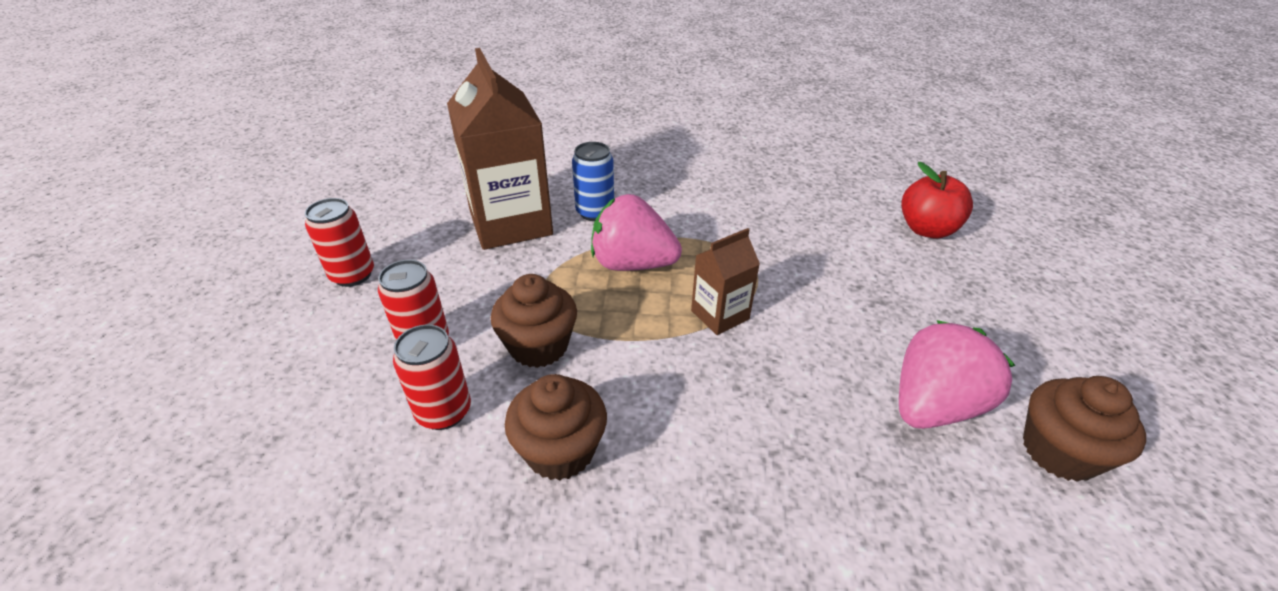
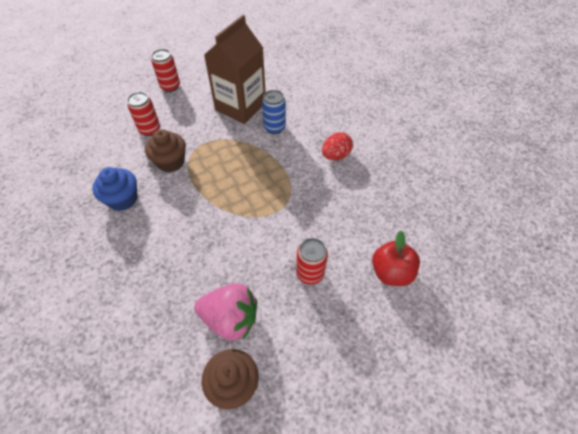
camera: 55 degrees right, 15 degrees up
red can [393,325,471,430] -> red can moved to [296,238,328,285]
brown cupcake [505,374,607,481] -> blue cupcake [92,167,138,211]
pink strawberry [591,194,682,271] -> none
brown carton [691,228,760,335] -> none
none -> red egg [322,132,353,160]

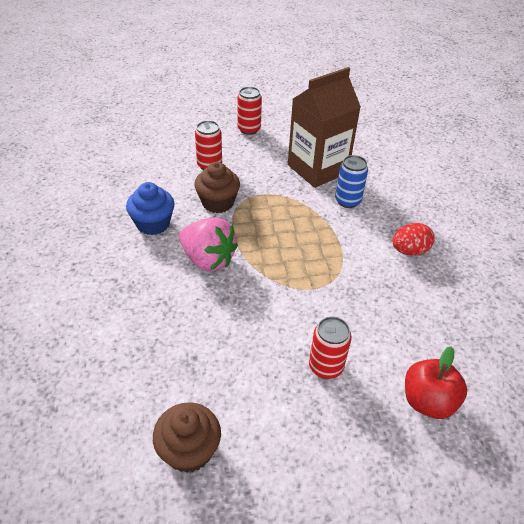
camera: 20 degrees right, 10 degrees down
pink strawberry [194,284,257,341] -> pink strawberry moved to [179,217,238,272]

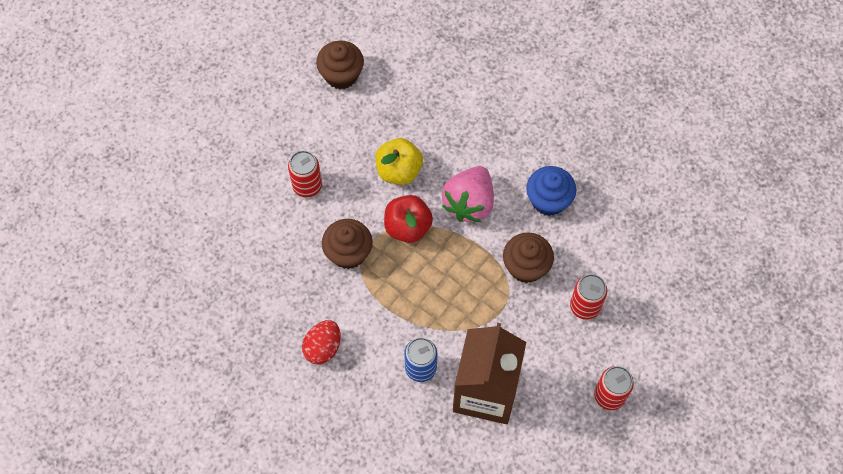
camera: 140 degrees right, 20 degrees up
pink strawberry [179,217,238,272] -> pink strawberry turned 60 degrees counterclockwise [442,166,494,222]
red apple [405,346,467,419] -> red apple moved to [384,195,433,243]
none -> brown cupcake [322,219,373,269]
none -> yellow apple [375,138,423,185]

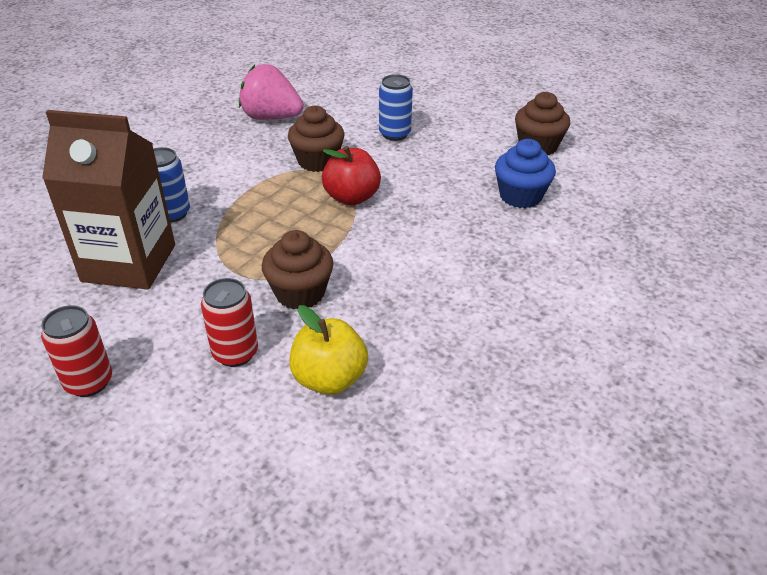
camera: 85 degrees right, 25 degrees down
red can [288,150,322,198] -> blue can [379,74,413,141]
red egg [302,320,341,365] -> none
yellow apple [375,138,423,185] -> yellow apple moved to [289,305,368,395]
pink strawberry [442,166,494,222] -> pink strawberry moved to [239,64,304,120]
blue cupcake [526,166,576,216] -> blue cupcake moved to [495,139,556,208]

